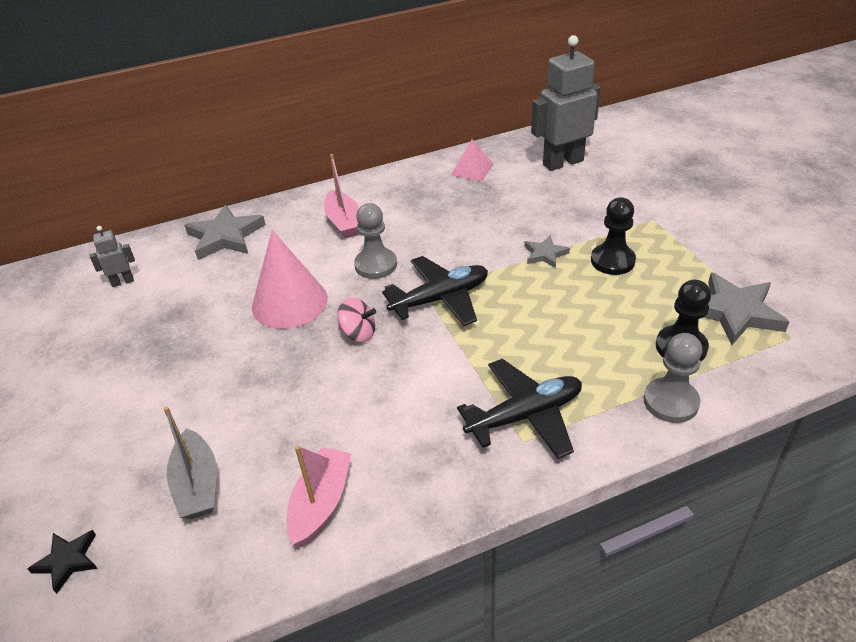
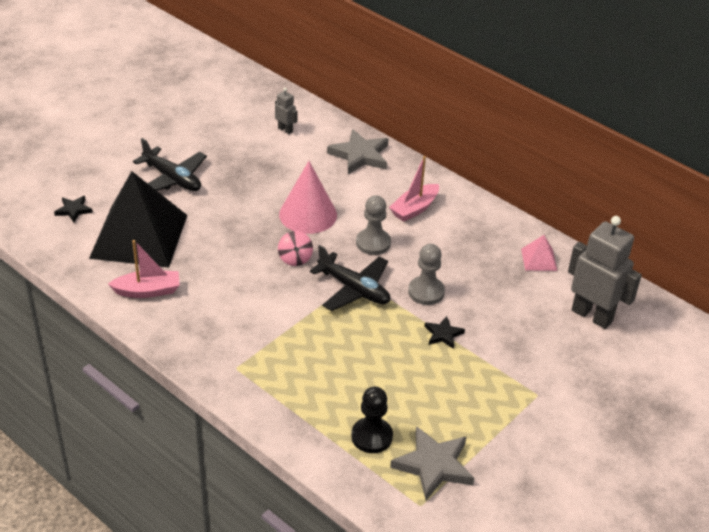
camera: 60 degrees right, 0 degrees up
grey boat [164,407,217,519] -> black pyramid [89,171,187,267]
black plane [457,359,582,459] -> black plane moved to [133,138,207,191]
grey star [524,236,570,268] -> black star [424,316,465,349]
black pawn [591,197,636,275] -> none
grey pawn [644,333,702,423] -> grey pawn moved to [408,244,445,305]

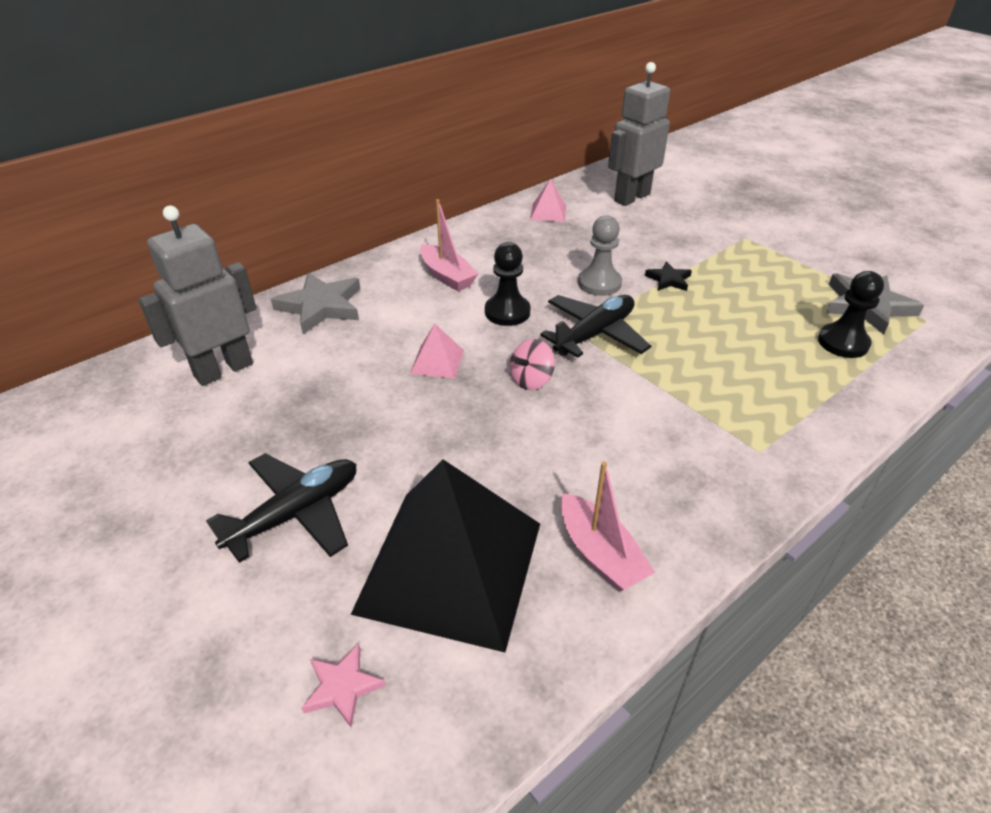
camera: 80 degrees left, 0 degrees up
black star [54,196,93,222] -> pink star [301,643,386,727]
pink boat [108,240,180,298] -> pink boat turned 150 degrees clockwise [561,461,655,592]
grey robot [275,88,297,134] -> grey robot [138,206,256,386], size x2.18
pink spinning top [278,231,313,266] -> pink spinning top turned 135 degrees clockwise [510,339,555,390]
pink cone [279,161,337,234] -> pink pyramid [410,324,464,379]
grey pawn [356,195,391,255] -> black pawn [485,242,531,326]

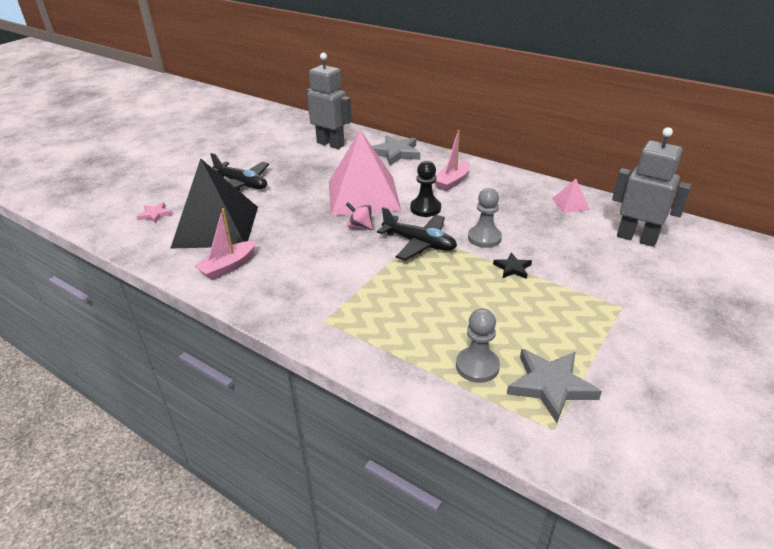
camera: 75 degrees right, 5 degrees down
pink pyramid [410,324,464,379] -> pink pyramid [329,130,401,216], size x2.49
black pawn [818,271,884,358] -> grey pawn [456,308,500,383]

